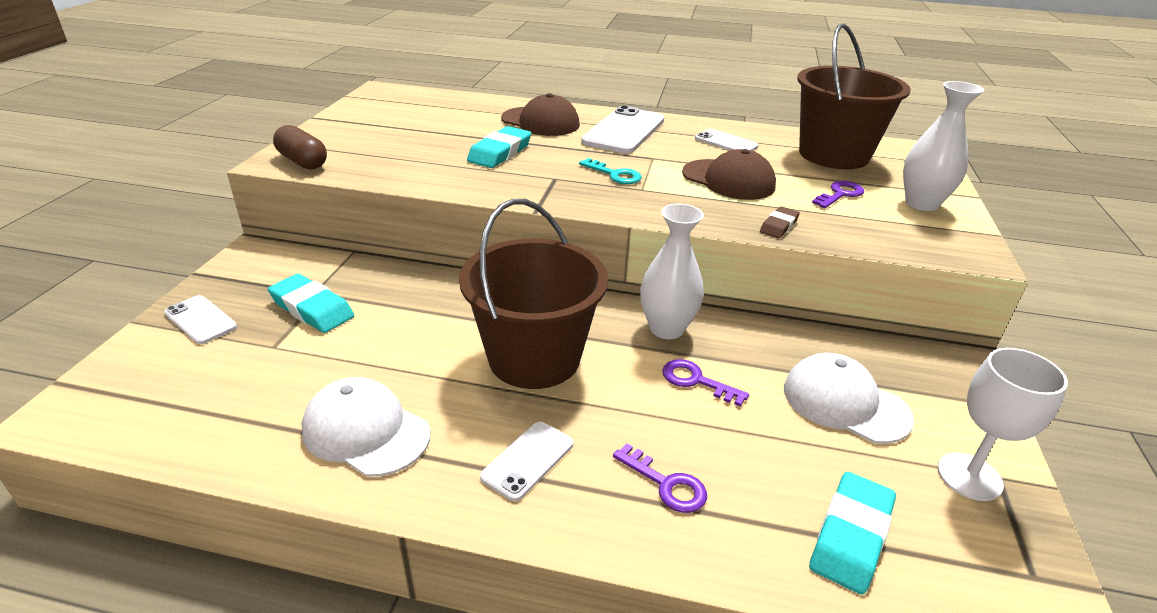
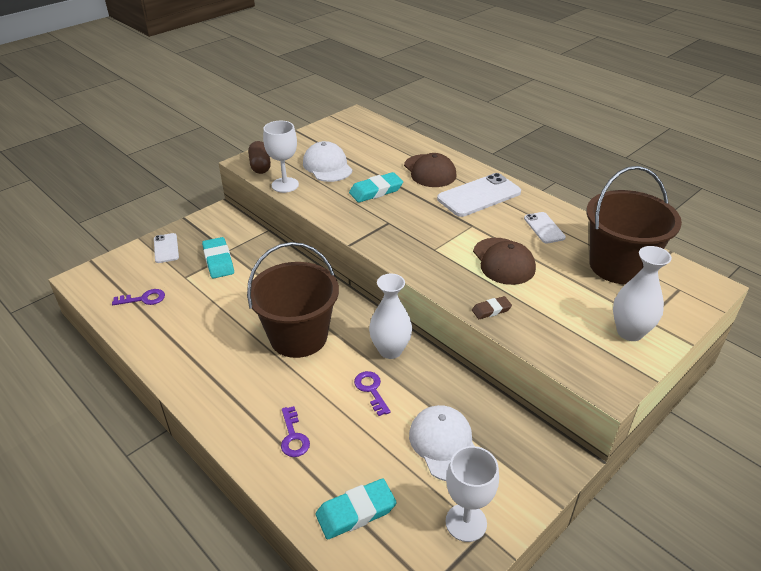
camera: 35 degrees right, 5 degrees up
white cap [302,377,431,477] -> white cap moved to [303,141,353,182]
white phone [480,422,573,501] -> none
turquoise key [579,158,641,184] -> none
purple key [812,181,864,208] -> purple key moved to [112,289,165,305]
none -> white goblet [263,121,299,193]

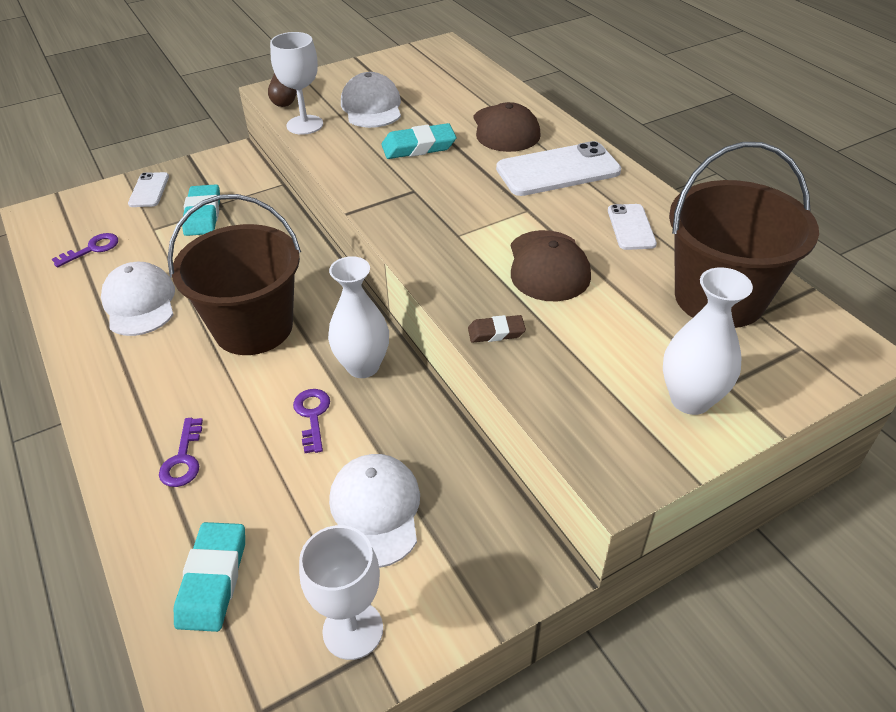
camera: 15 degrees right, 5 degrees up
purple key [112,289,165,305] -> purple key turned 45 degrees counterclockwise [52,233,118,268]
turquoise eraser [316,478,397,540] -> turquoise eraser turned 75 degrees counterclockwise [174,522,245,632]
none -> white cap [101,262,175,336]

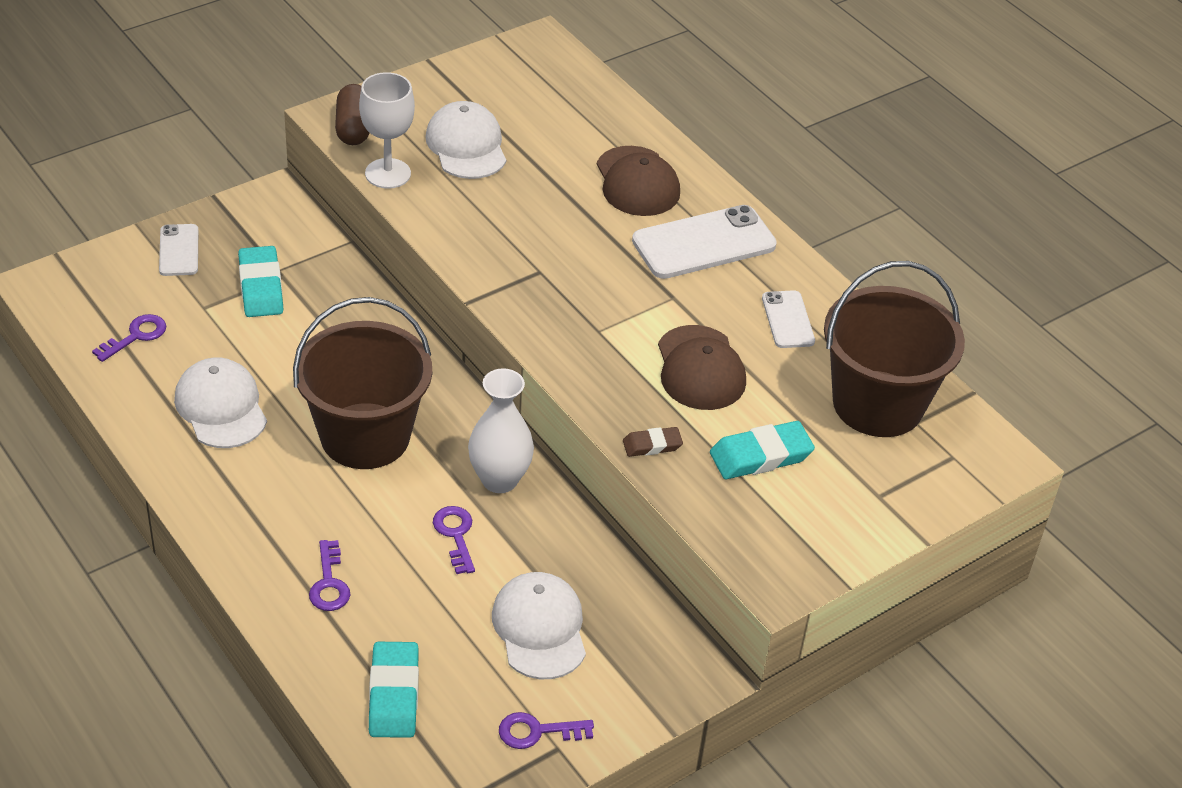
camera: 10 degrees left, 0 degrees up
white goblet [299,525,383,660] -> purple key [499,712,594,749]
turquoise eraser [382,123,456,159] -> turquoise eraser moved to [710,421,815,479]
white vase [663,267,753,415] -> none

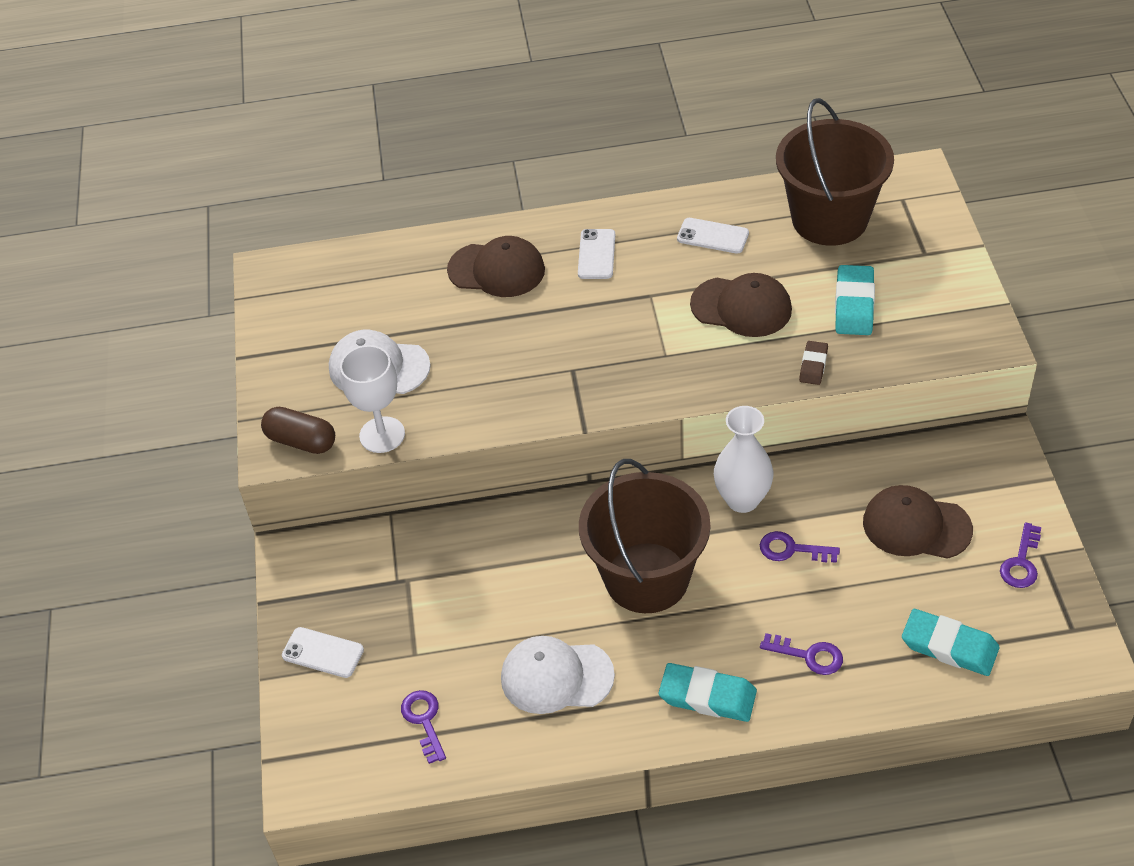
camera: 55 degrees left, 5 degrees up
turquoise eraser [238,246,284,317] -> turquoise eraser moved to [659,663,757,722]
white cap [492,572,586,679] -> brown cap [863,485,973,559]
white phone [632,205,777,279] -> white phone [578,229,615,279], size x0.56

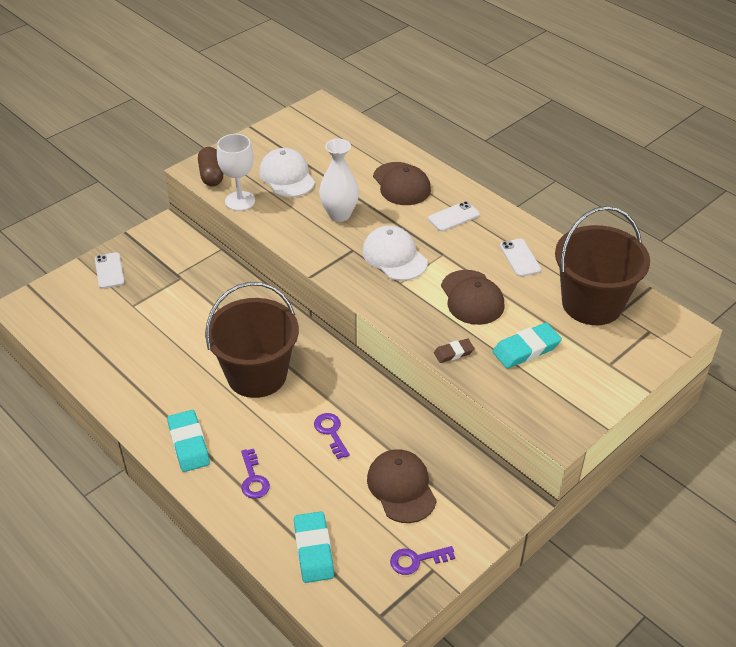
camera: 50 degrees right, 5 degrees down
purple key [401,690,446,764] -> none
white cap [501,636,615,714] -> white cap moved to [362,225,428,281]
white vase [714,406,774,513] -> white vase moved to [319,139,359,222]

